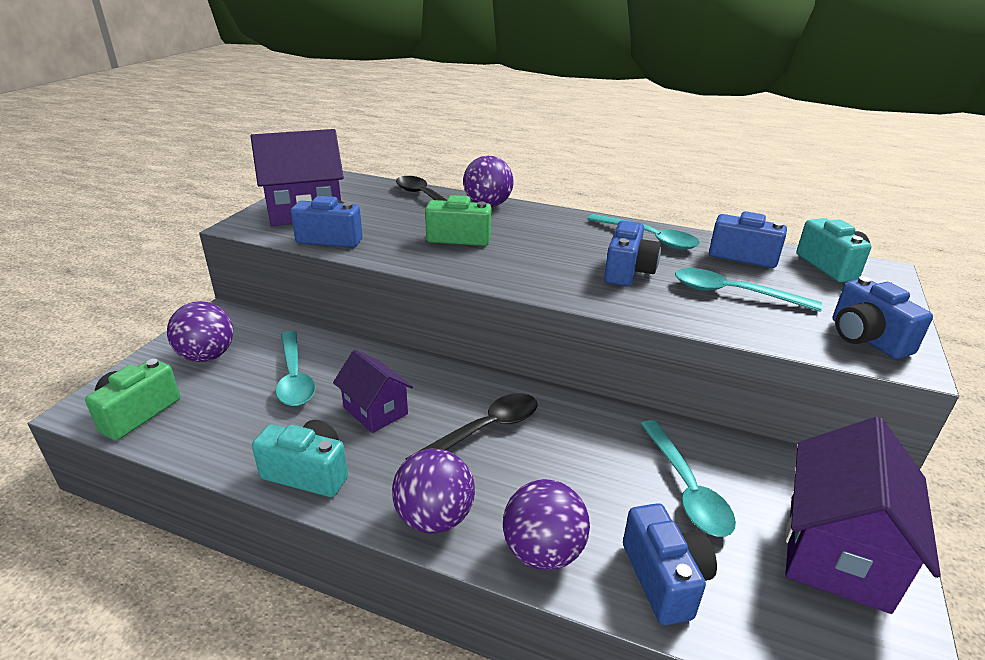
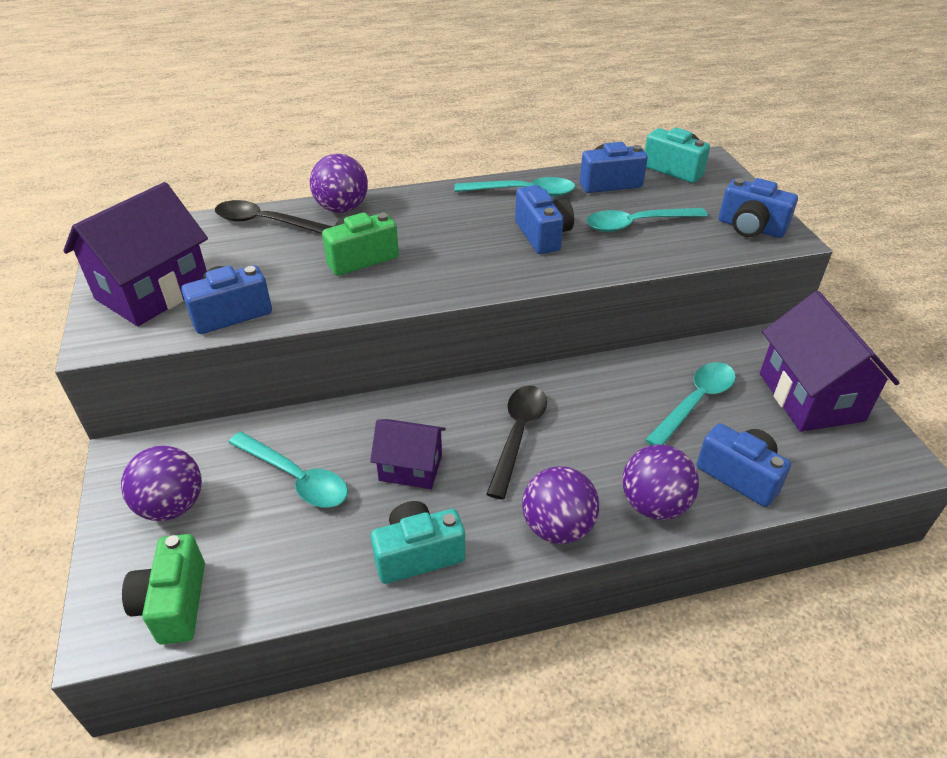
camera: 35 degrees left, 10 degrees up
turquoise spoon [641,420,736,537] -> turquoise spoon turned 90 degrees counterclockwise [645,362,736,445]

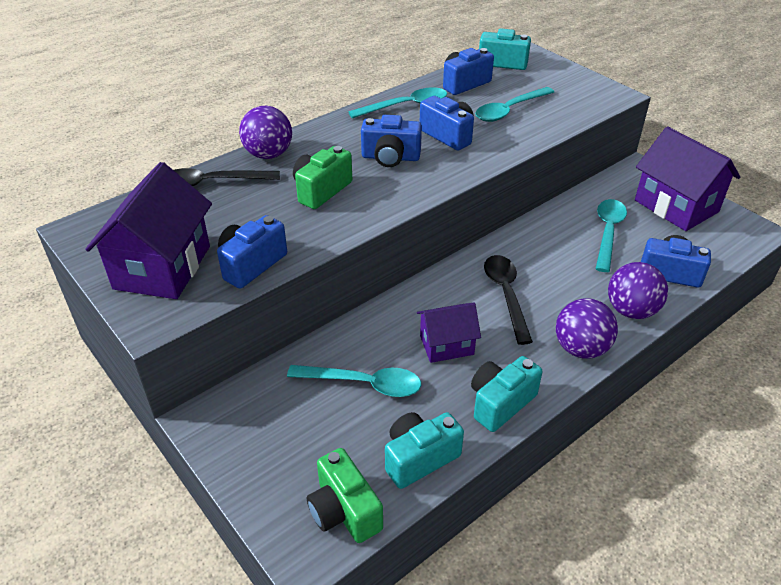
camera: 25 degrees left, 0 degrees up
purple ball [121,446,202,521] -> none
blue camera [719,178,798,238] -> blue camera moved to [361,115,422,167]
none -> turquoise camera [385,412,464,489]

